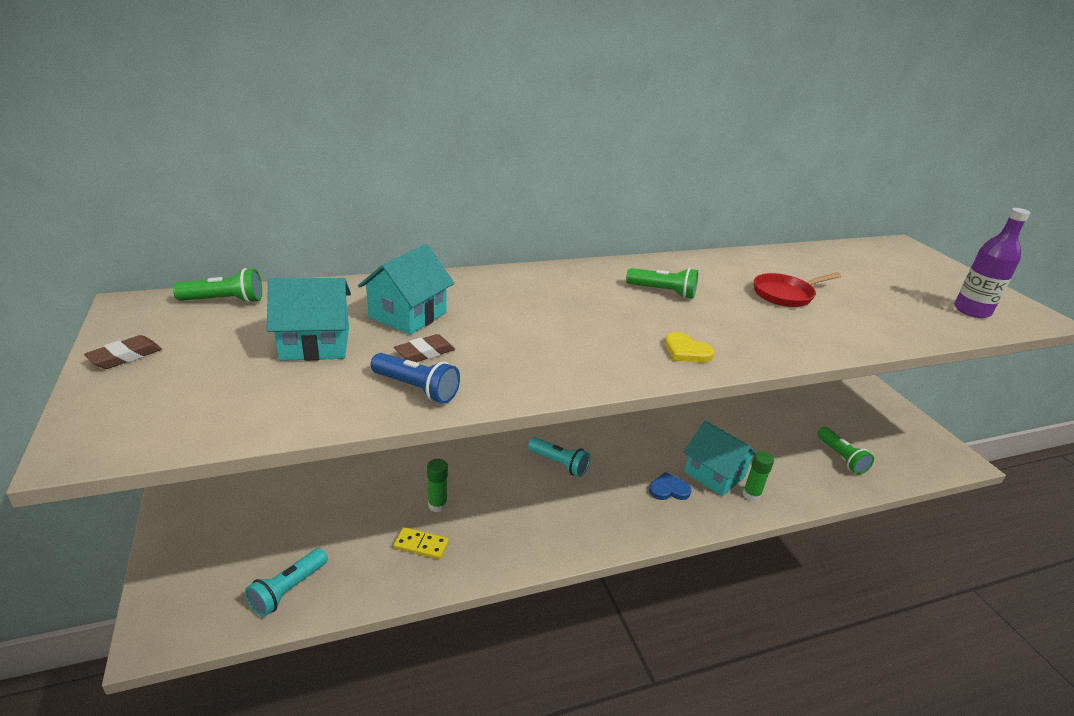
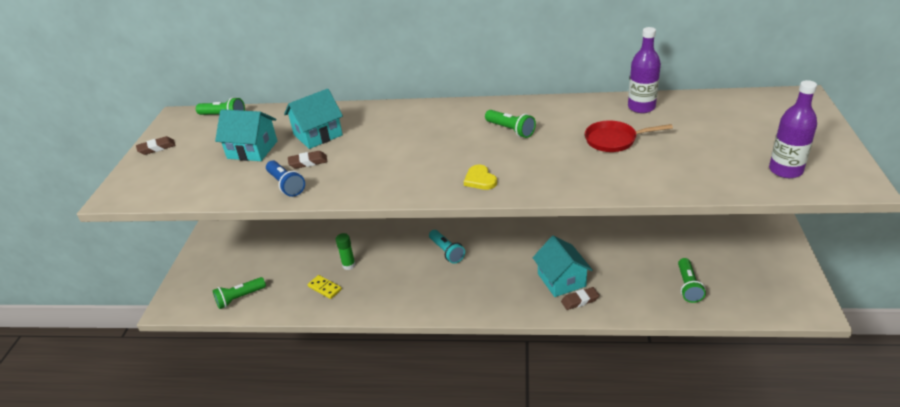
camera: 30 degrees right, 5 degrees up
turquoise flashlight [245,548,328,617] -> green flashlight [213,277,266,309]
blue heart [649,472,691,500] -> none
green glue stick [742,451,774,502] -> brown eraser [561,287,599,310]
none -> purple bottle [628,27,661,113]

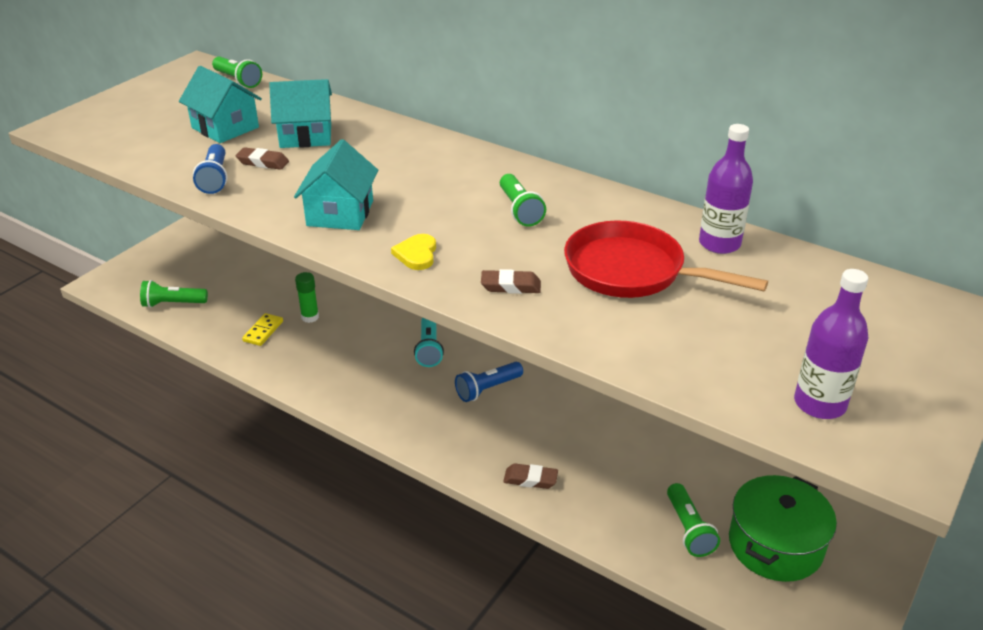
camera: 25 degrees right, 0 degrees up
brown eraser [136,136,175,155] -> brown eraser moved to [481,269,541,294]
yellow domino [307,275,342,299] -> yellow domino turned 45 degrees clockwise [242,313,283,346]
turquoise house [533,236,593,297] -> turquoise house moved to [294,139,378,230]
red pan [585,120,673,152] -> red pan [564,220,768,298], size x1.56
green flashlight [678,258,706,303] -> green flashlight turned 45 degrees counterclockwise [667,483,720,557]
none -> blue flashlight [455,362,523,402]
none -> green pot [729,475,837,582]

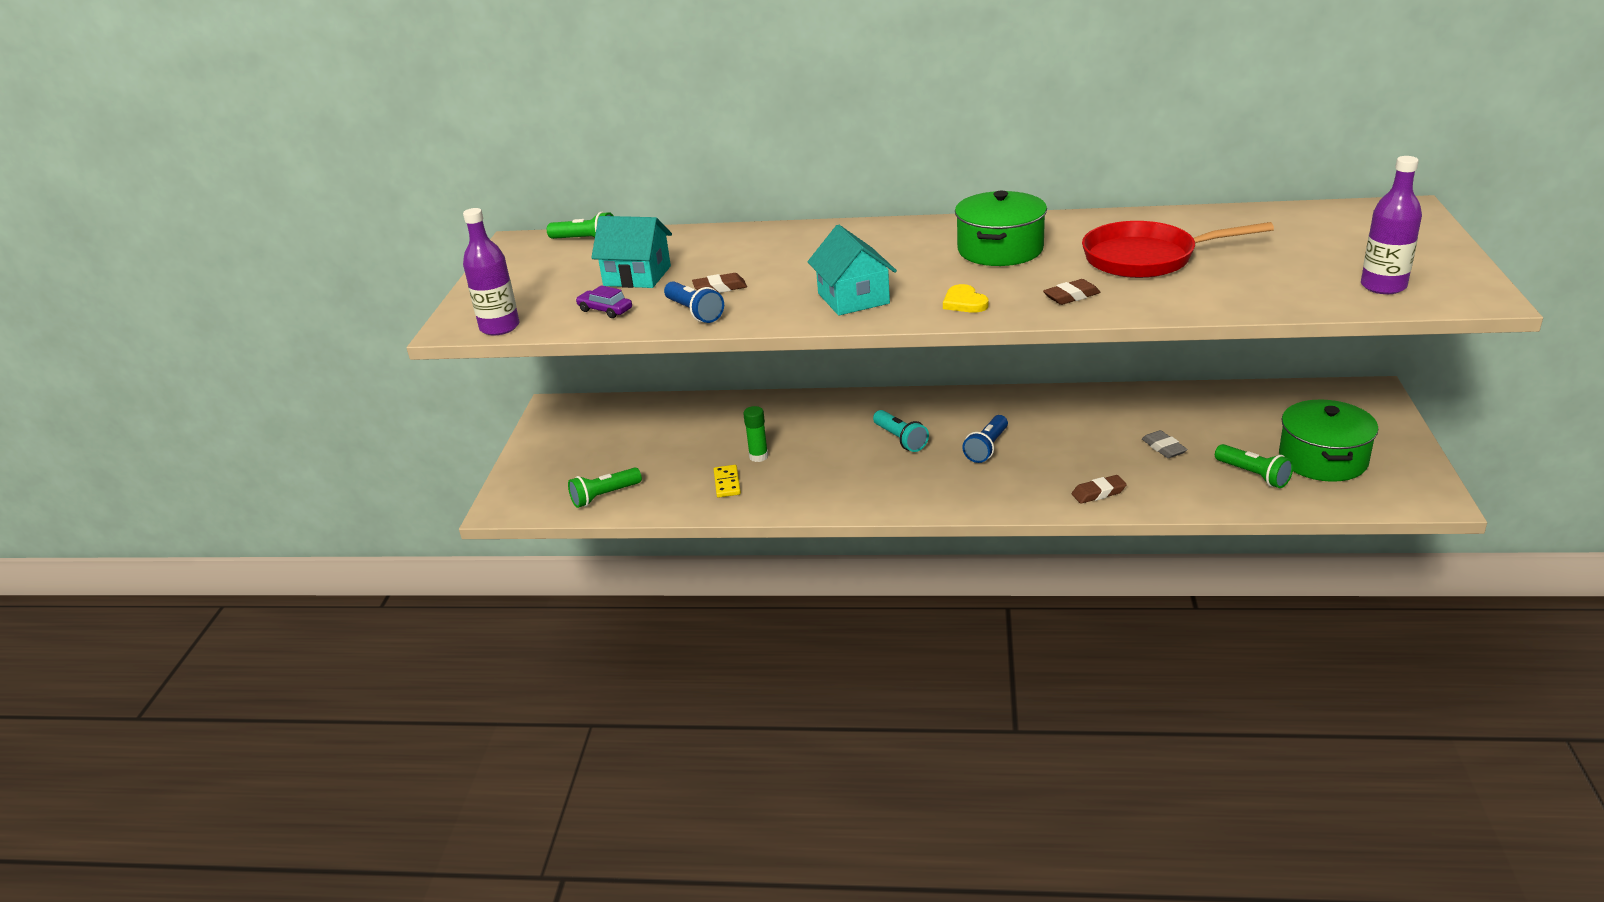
camera: 25 degrees left, 5 degrees down
turquoise house [269,79,332,148] -> none
green flashlight [500,174,546,227] -> green pot [955,191,1047,266]
purple bottle [699,124,753,254] -> purple bottle moved to [463,208,520,335]
none -> purple car [576,285,632,318]
none -> grey eraser [1142,430,1188,458]

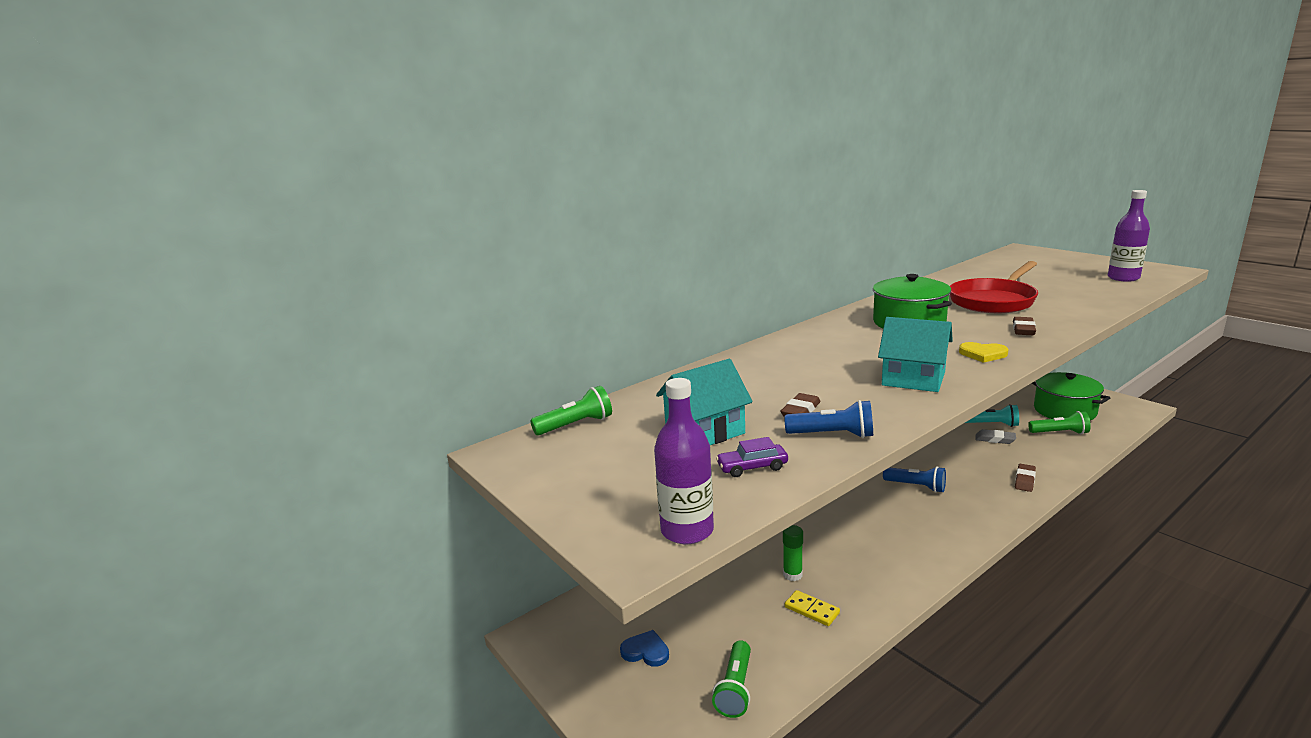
camera: 45 degrees left, 10 degrees down
turquoise flashlight [873,410,929,452] -> turquoise flashlight moved to [965,404,1019,427]
blue flashlight [962,415,1008,463] -> blue flashlight turned 45 degrees counterclockwise [883,466,946,493]
none -> blue heart [620,630,669,667]

